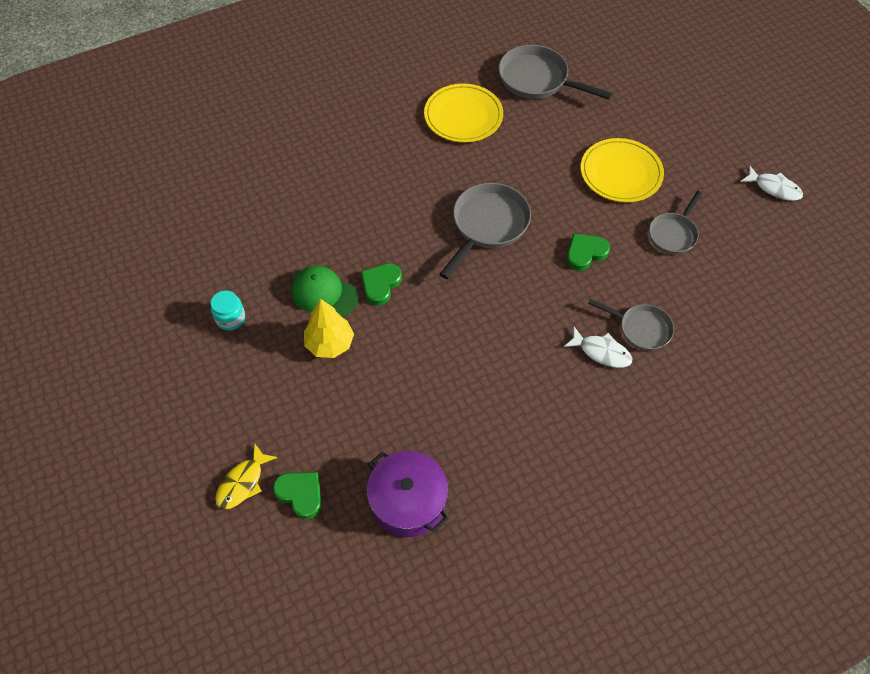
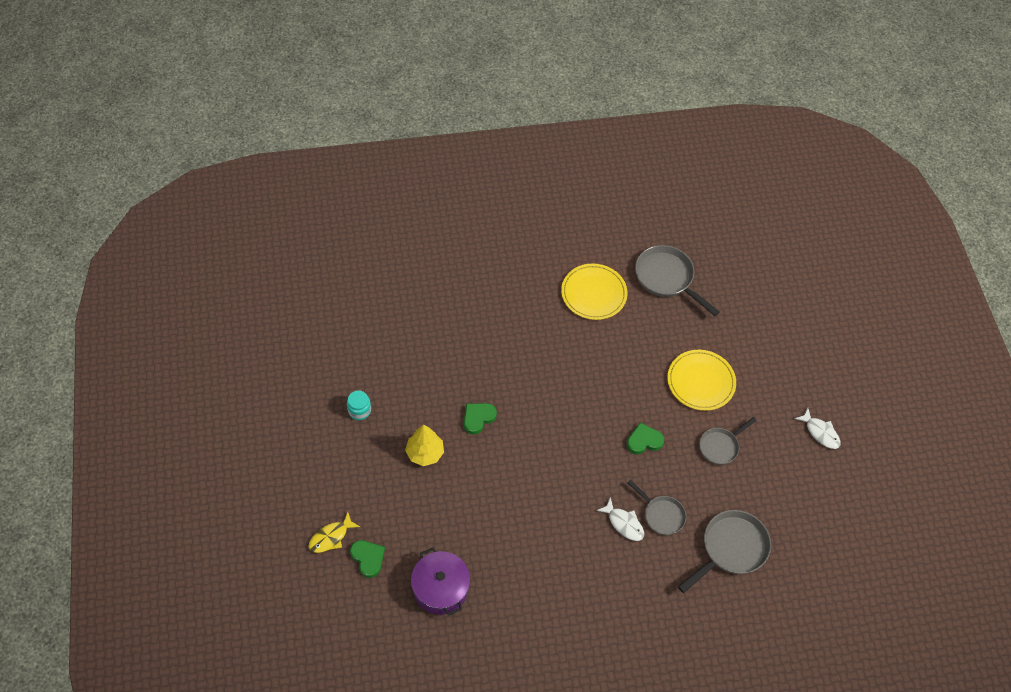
camera: 15 degrees right, 0 degrees up
green cap [291,266,358,317] -> none
grey pan [439,183,531,279] -> grey pan moved to [678,510,771,593]

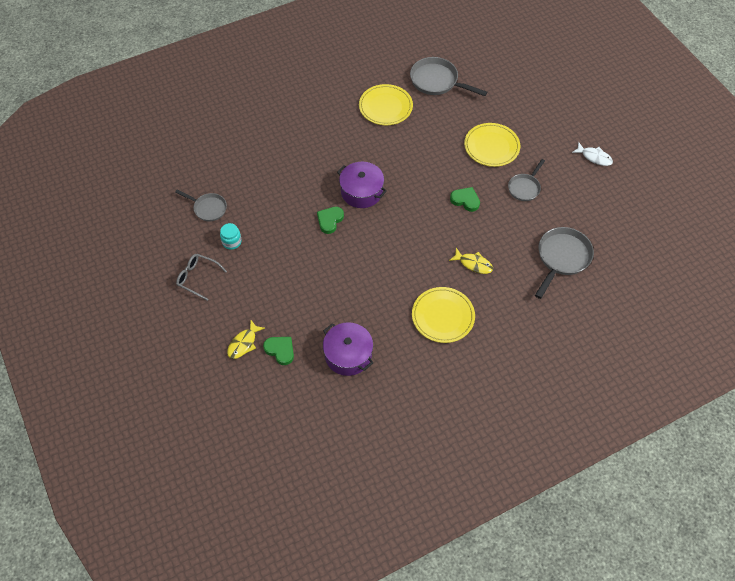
camera: 15 degrees left, 0 degrees up
yellow tree [405,425,444,466] -> none
white fish [596,497,644,541] -> yellow fish [449,248,493,274]
green heart [627,423,664,454] -> green heart turned 60 degrees clockwise [450,187,480,212]
grey pan [628,480,686,535] -> grey pan moved to [175,190,227,221]
none -> grey glasses [176,254,227,301]
none -> purple pot [337,162,387,208]
none -> yellow plate [412,287,475,343]

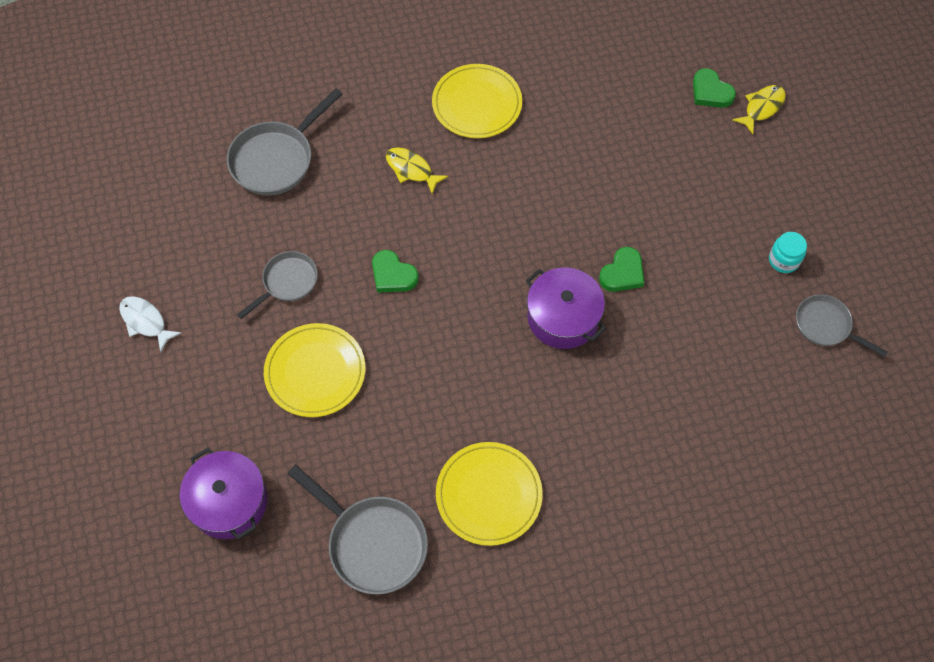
camera: 170 degrees left, 5 degrees up
grey glasses [176,254,227,301] -> none
purple pot [323,322,373,376] -> purple pot moved to [180,448,267,540]

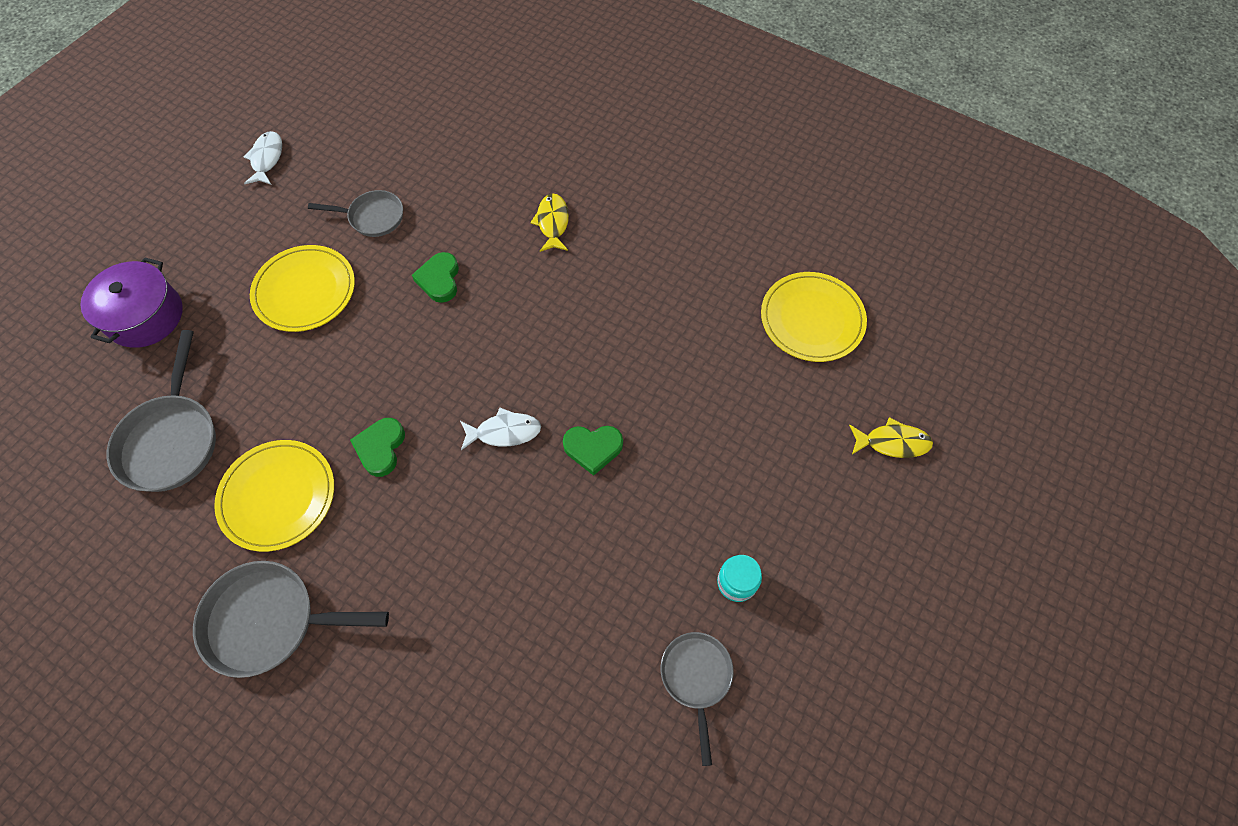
camera: 50 degrees right, 0 degrees up
grey pan [227,88,342,195] -> grey pan moved to [193,561,389,678]
yellow plate [432,64,522,138] -> yellow plate moved to [761,272,867,362]
purple pot [526,267,606,349] -> white fish [460,408,541,450]
green heart [693,68,736,108] -> green heart moved to [350,418,405,477]

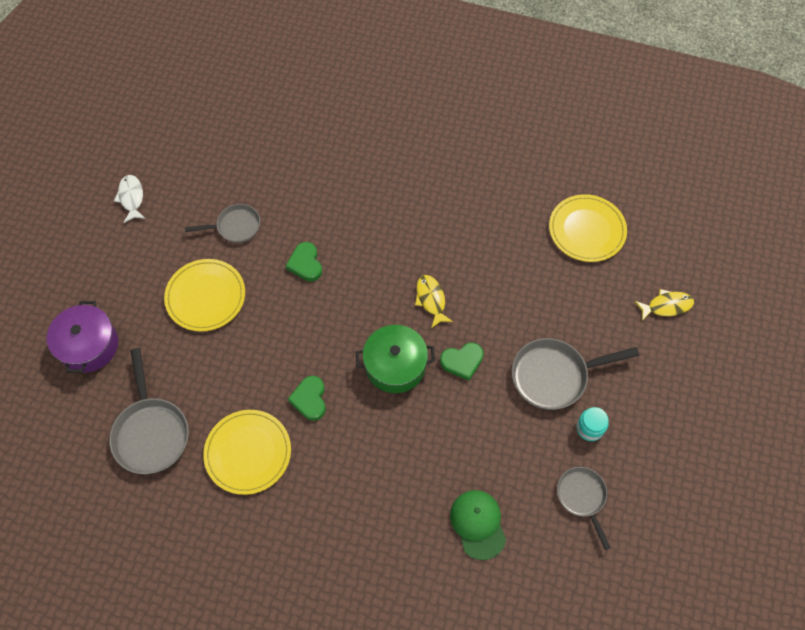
camera: 15 degrees left, 0 degrees up
grey pan [193,561,389,678] -> grey pan moved to [512,338,639,410]
white fish [460,408,541,450] -> green pot [356,325,435,393]
yellow fish [530,193,569,252] -> yellow fish moved to [415,275,453,328]
none -> green cap [450,490,506,560]

